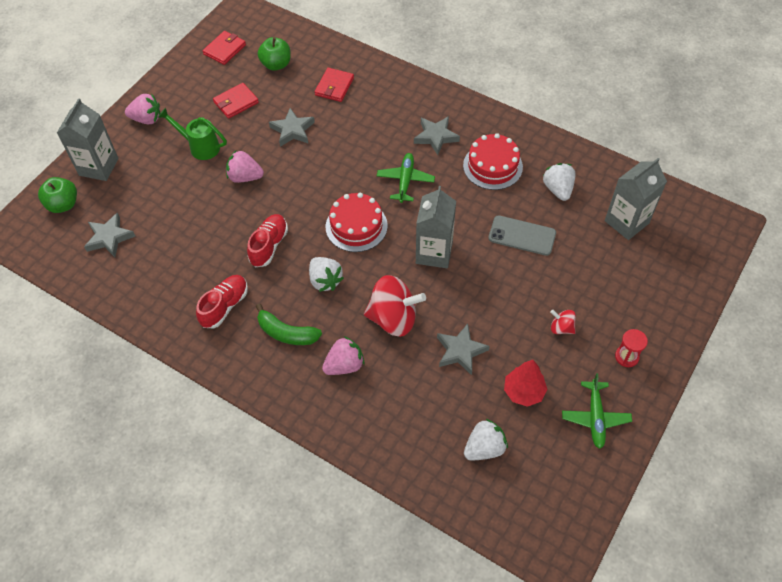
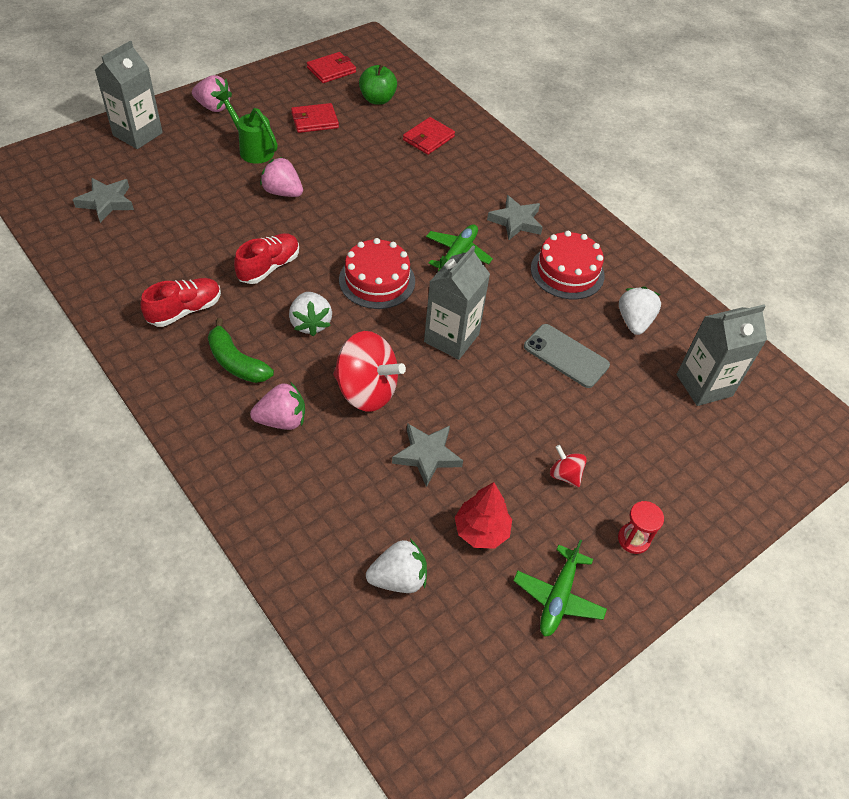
camera: 15 degrees right, 5 degrees down
green apple [38,177,77,213] -> none
grey star [269,108,315,147] -> none

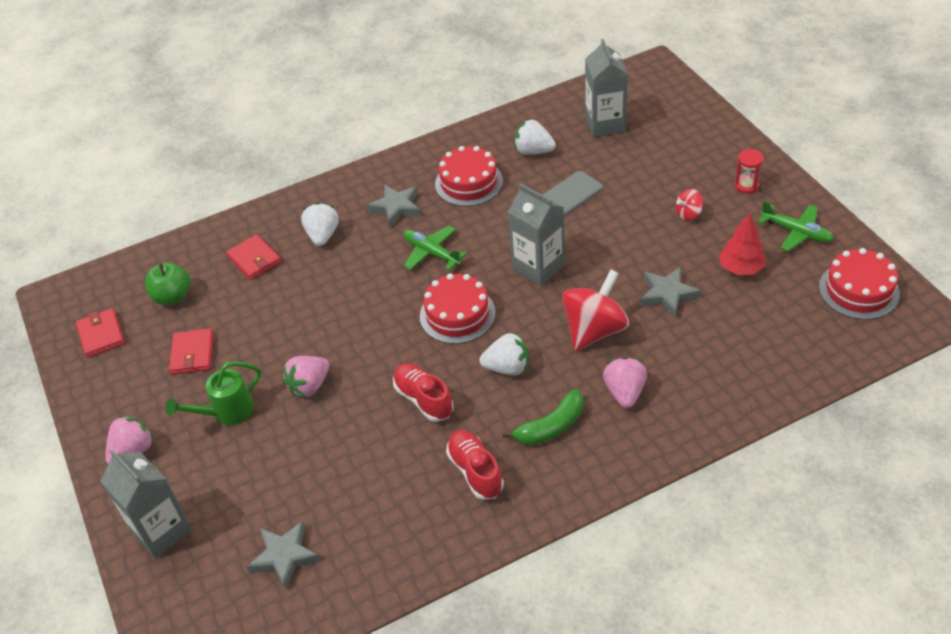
camera: 70 degrees left, 5 degrees down
white strawberry [366,539,427,593] -> white strawberry moved to [301,202,339,246]
none -> red cake [819,248,900,320]

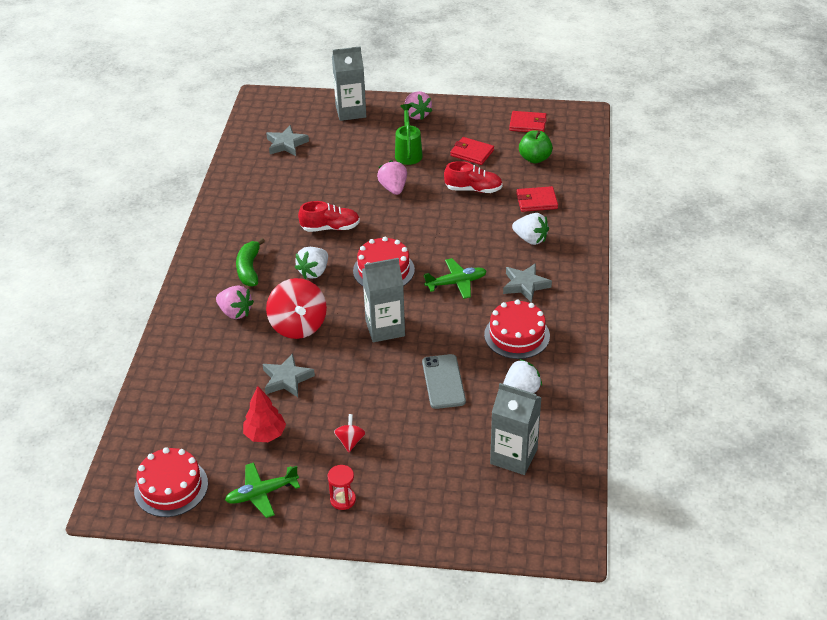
camera: 120 degrees right, 5 degrees down
red shoe [446,430,504,500] -> red shoe moved to [444,161,503,193]

